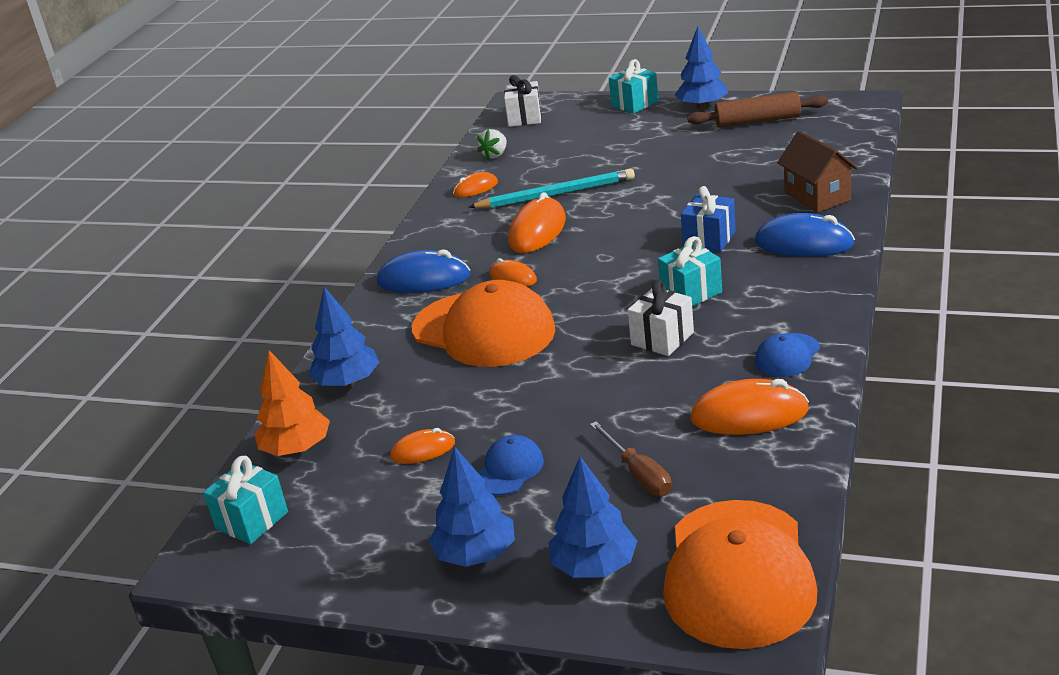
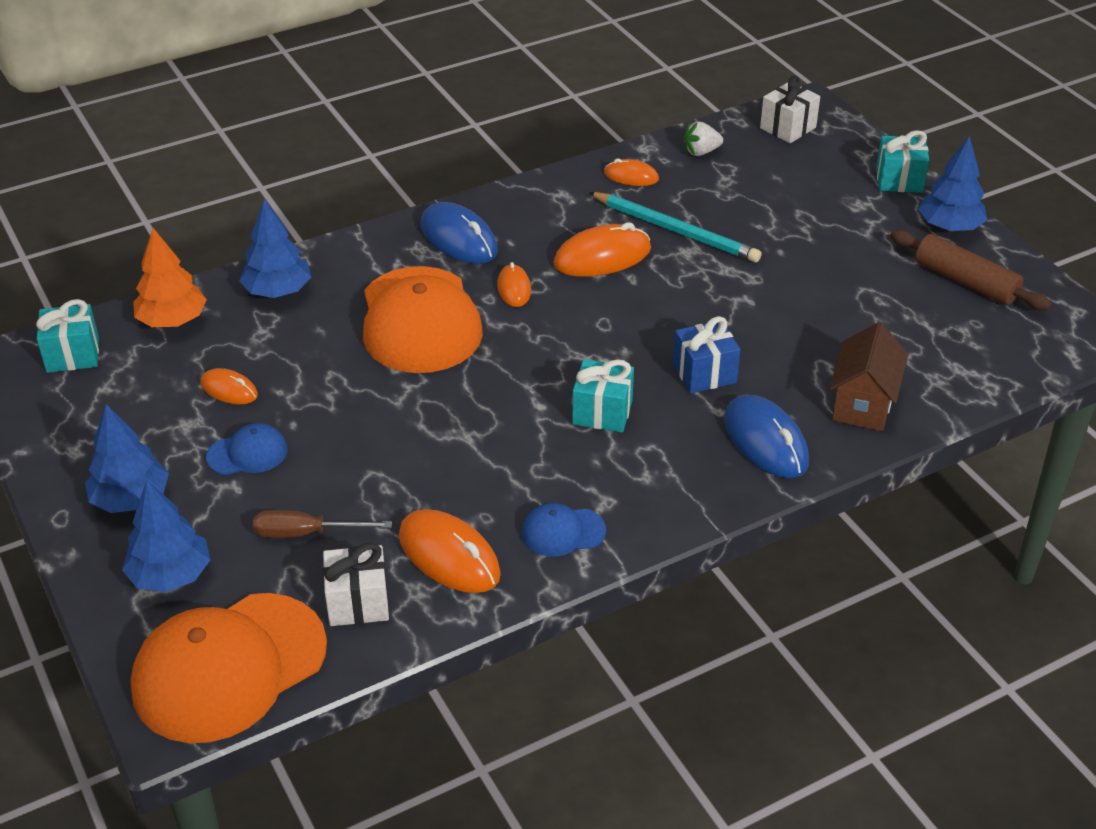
camera: 40 degrees right, 10 degrees up
brown screwdriver [590,421,672,496] -> brown screwdriver turned 75 degrees clockwise [253,510,392,538]
white gift [628,280,694,356] -> white gift moved to [323,542,389,626]

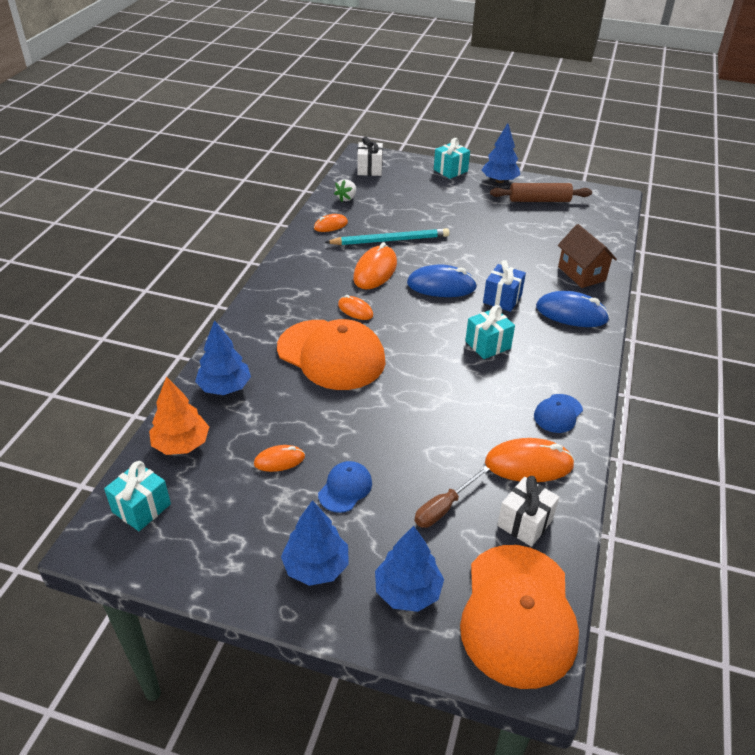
camera: 45 degrees left, 0 degrees up
blue mouse [420,202,498,264] -> blue mouse moved to [407,265,477,297]

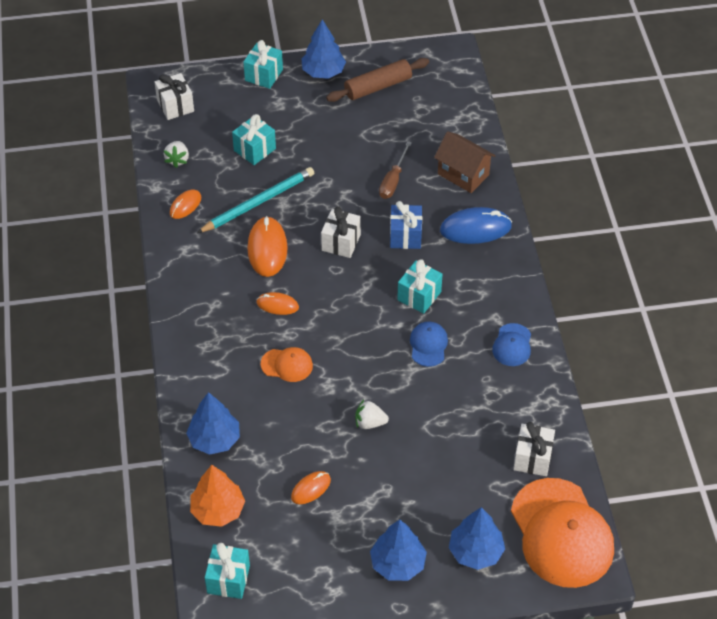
camera: 25 degrees left, 10 degrees up
orange cap [277,319,385,390] -> orange cap [261,347,313,382], size x0.46
blue cap [318,461,372,513] -> blue cap moved to [410,322,448,367]
blue mouse [407,265,477,297] -> white gift [321,206,361,258]
brown screwdriver [415,466,490,528] -> brown screwdriver moved to [379,141,412,199]
orange mouse [485,438,575,482] -> none
none -> turquoise gift [232,114,276,165]
none -> white strawberry [355,400,389,429]

